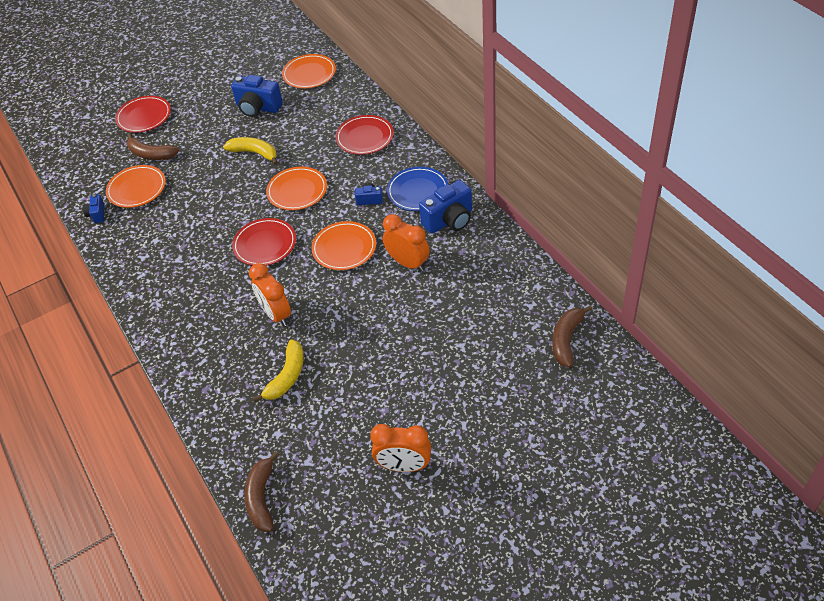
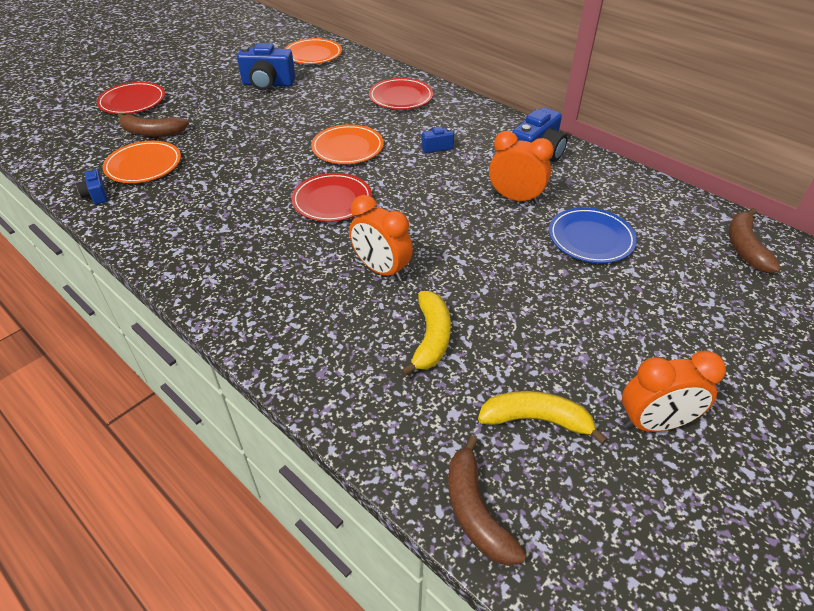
camera: 20 degrees left, 5 degrees down
yellow banana [223,137,278,165] -> yellow banana moved to [478,391,608,445]
orange plate [311,221,376,270] -> none
blue plate [387,167,449,211] -> blue plate moved to [549,207,637,263]

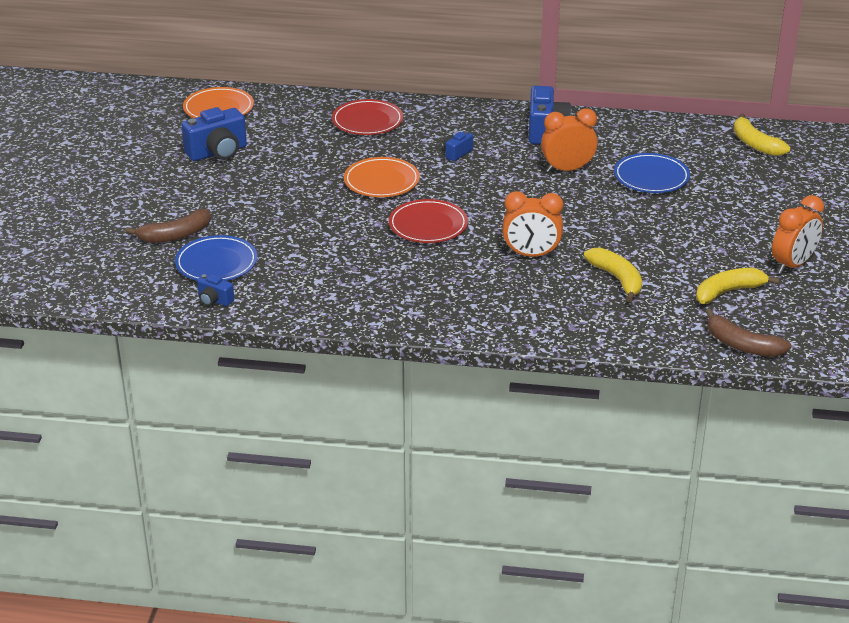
camera: 35 degrees left, 10 degrees down
red plate [97,82,165,114] -> none
orange plate [103,141,181,183] -> blue plate [175,235,258,281]
brown banana [729,208,781,273] -> yellow banana [734,113,790,156]

